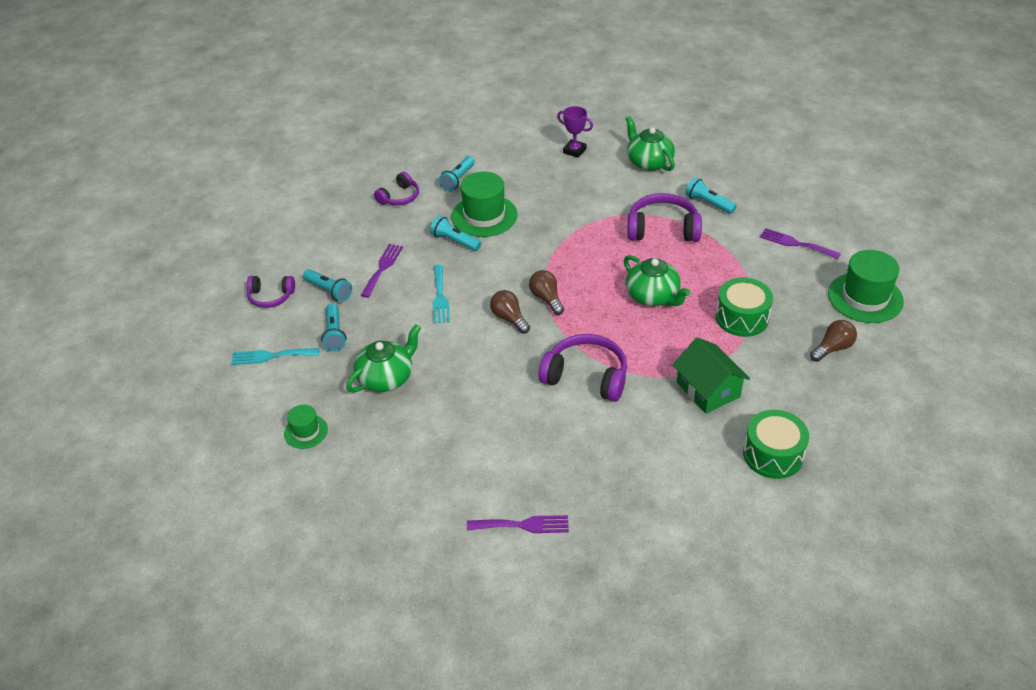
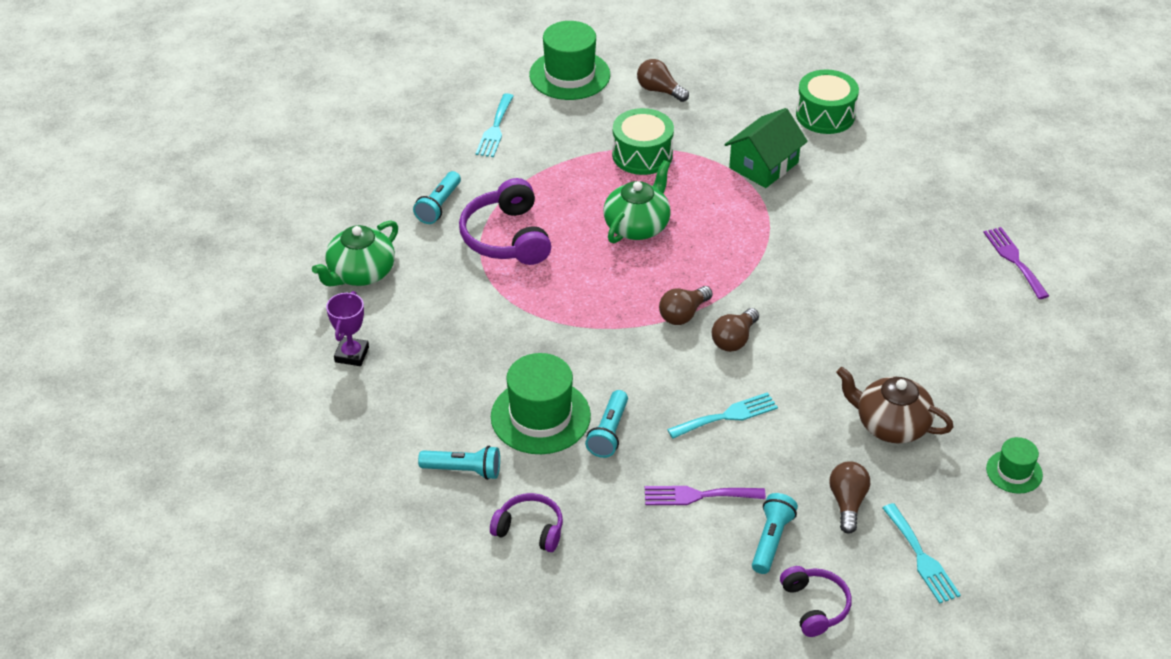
camera: 110 degrees left, 0 degrees up
turquoise flashlight [321,304,346,352] -> brown light bulb [829,461,870,534]
green teapot [346,325,421,393] -> brown teapot [836,367,954,444]
purple headphones [538,334,627,402] -> none
purple fork [760,228,841,259] -> turquoise fork [475,93,514,157]

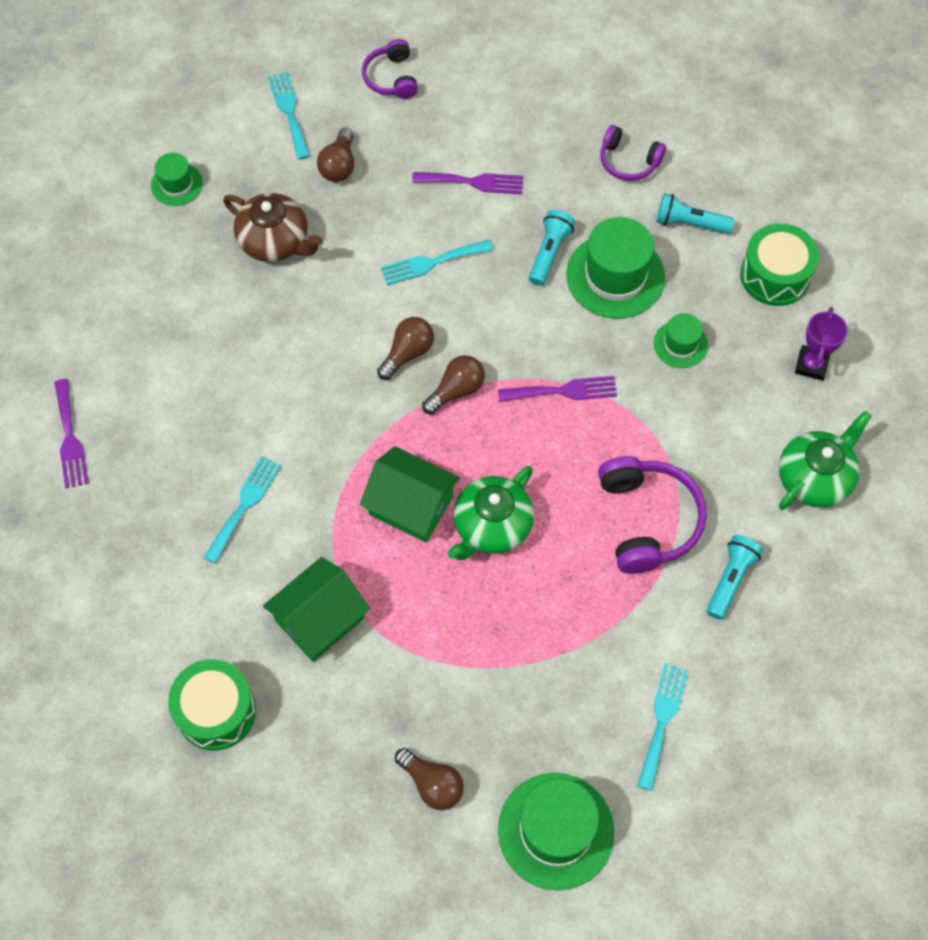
camera: 175 degrees left, 20 degrees up
green drum [612,108,674,175] -> green drum moved to [740,223,819,306]
turquoise flashlight [752,493,798,574] -> none
none -> turquoise fork [204,456,282,564]
none -> green house [360,446,460,543]
none -> purple fork [498,376,617,402]
none -> green hat [654,313,708,368]

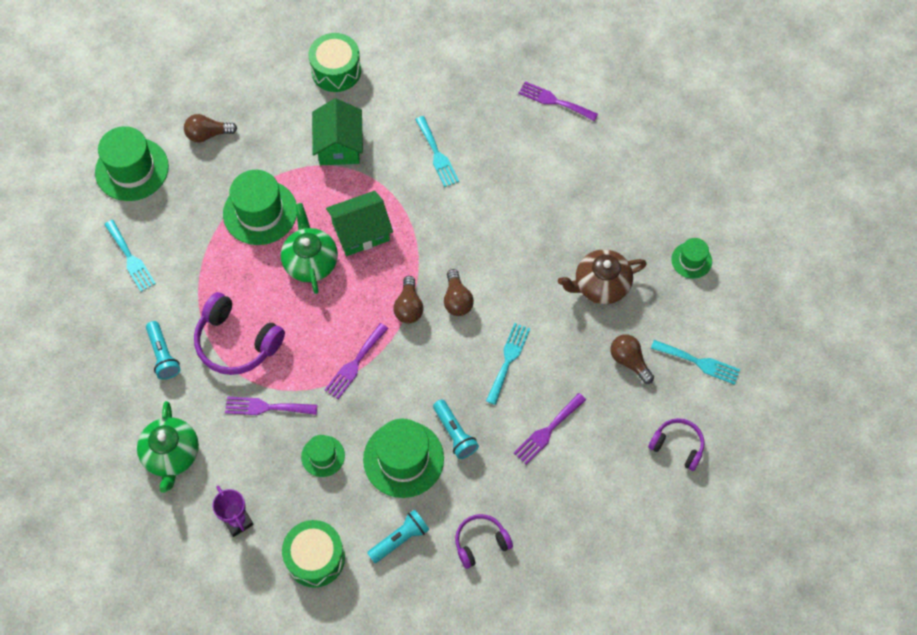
camera: 130 degrees right, 0 degrees up
none -> green hat [223,170,297,245]
none -> purple fork [225,396,317,415]

